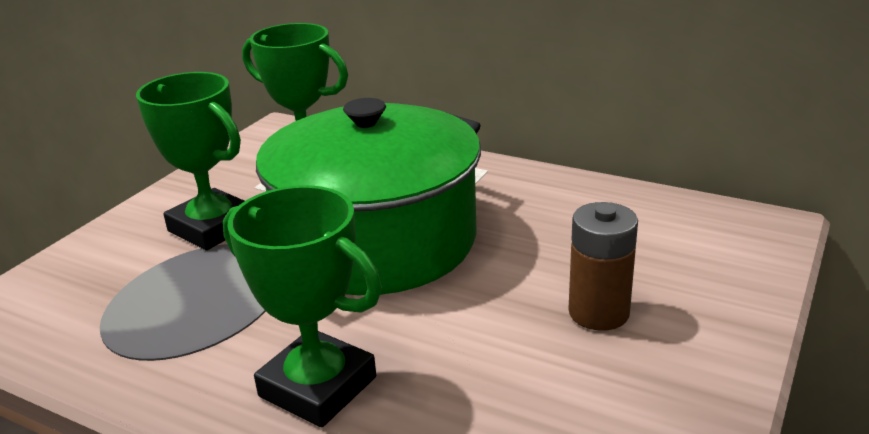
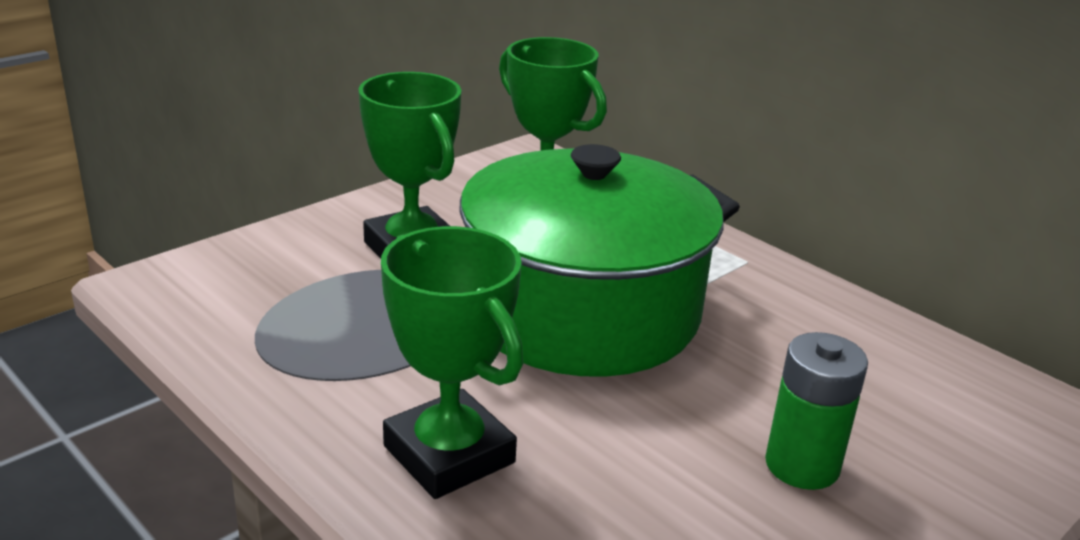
camera: 15 degrees right, 0 degrees up
brown battery [568,202,638,331] -> green battery [765,332,868,490]

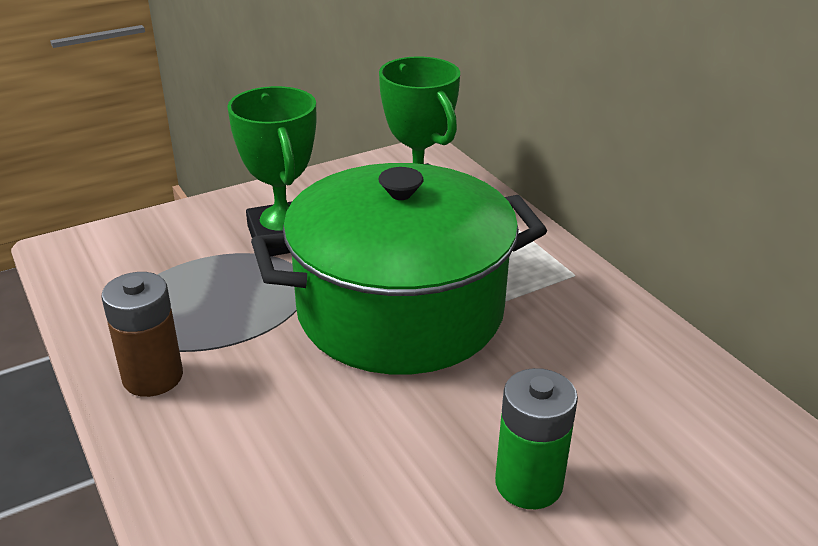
camera: 15 degrees right, 5 degrees up
green trophy [381,226,523,499] -> none
none -> brown battery [101,272,183,397]

